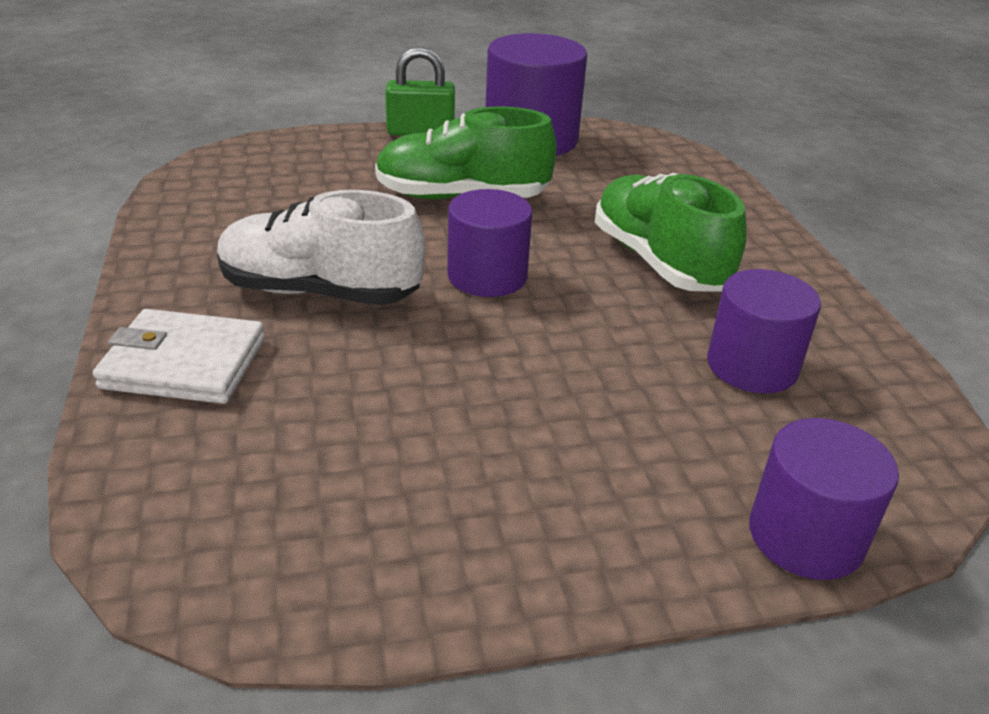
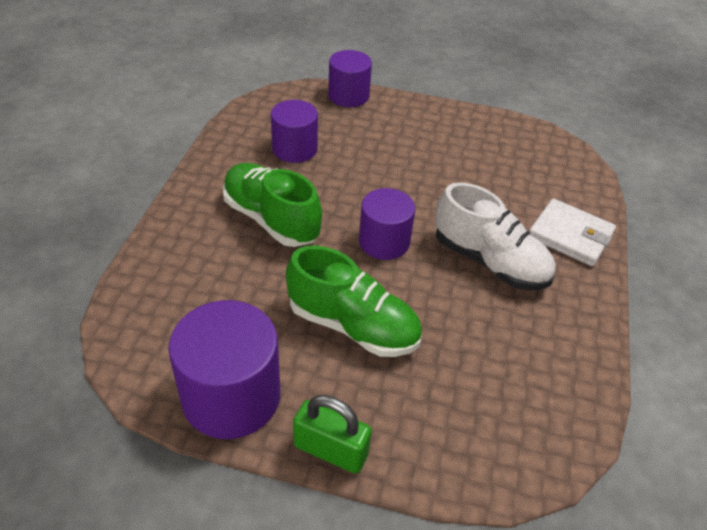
camera: 155 degrees left, 10 degrees up
green shoe [595,173,747,292] -> green shoe turned 135 degrees clockwise [223,163,322,247]

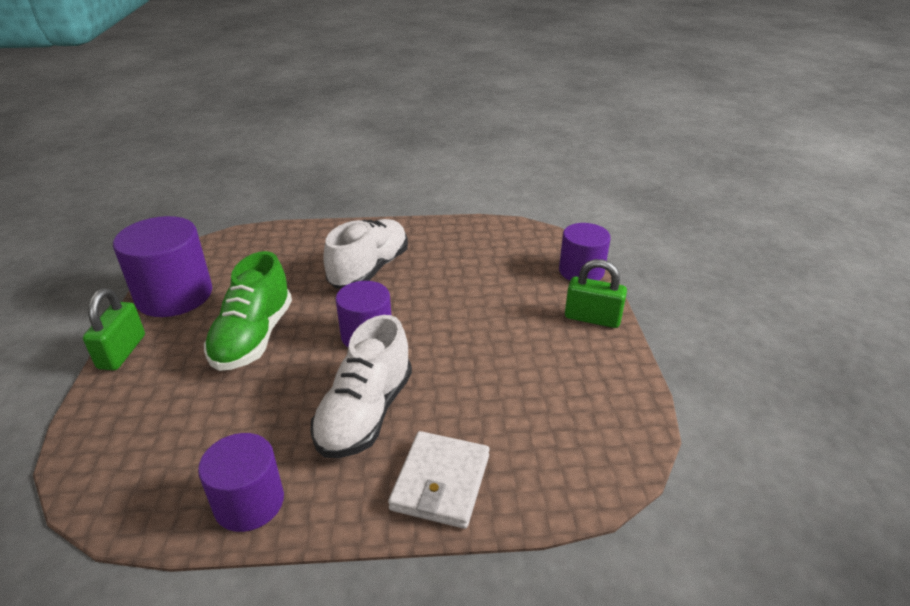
camera: 75 degrees right, 10 degrees down
green shoe [223,163,322,247] -> white shoe [323,219,408,289]
purple cylinder [271,100,318,163] -> purple cylinder moved to [198,433,284,532]
none -> green padlock [565,259,627,328]

